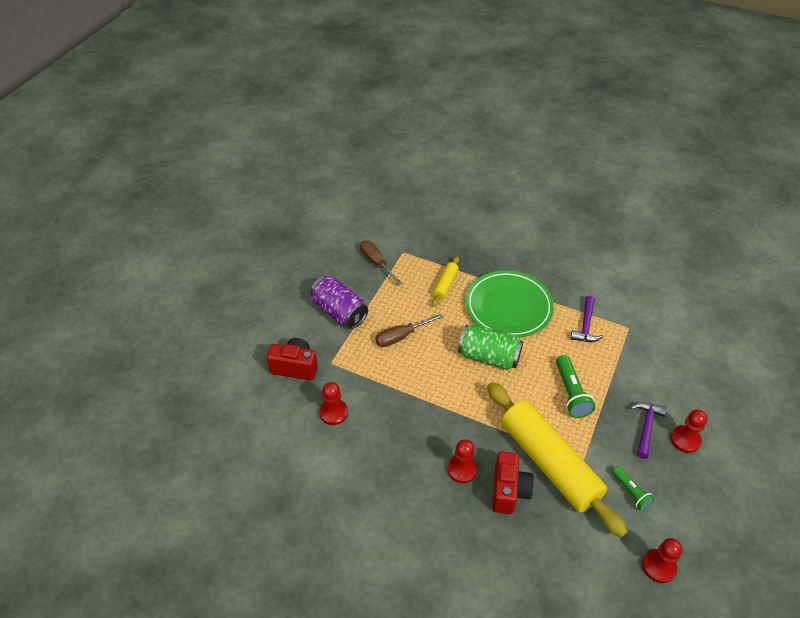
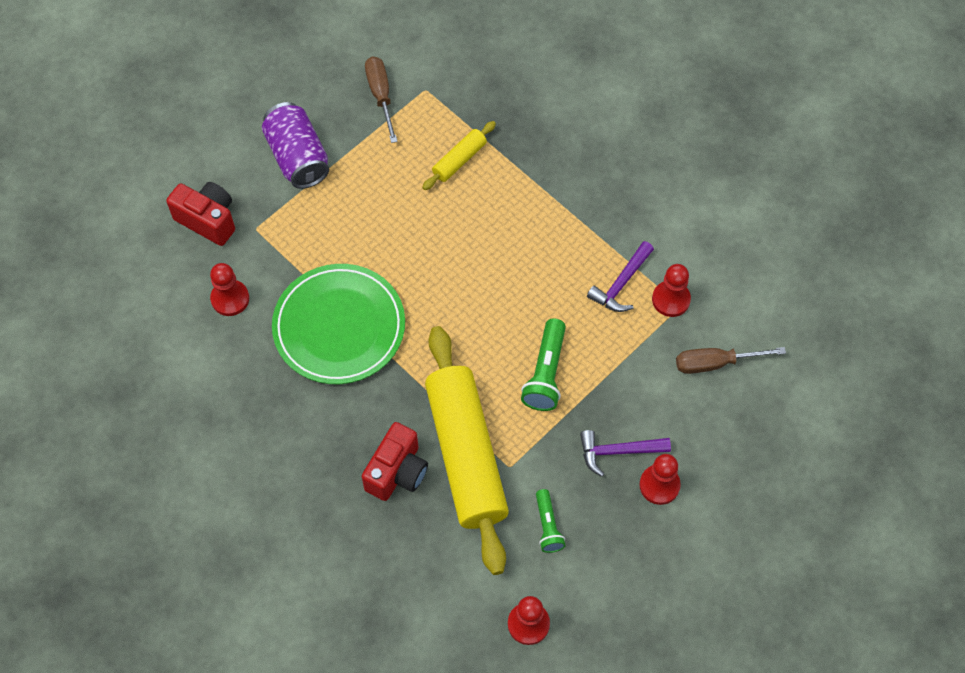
camera: 20 degrees right, 15 degrees up
brown screwdriver [375,314,443,347] -> brown screwdriver moved to [676,347,786,374]
red pawn [447,439,478,483] -> red pawn moved to [652,264,691,317]
green can [458,325,523,370] -> none
green plate [465,270,554,338] -> green plate moved to [272,264,405,384]
purple hammer [630,402,667,459] -> purple hammer turned 135 degrees counterclockwise [580,430,671,477]

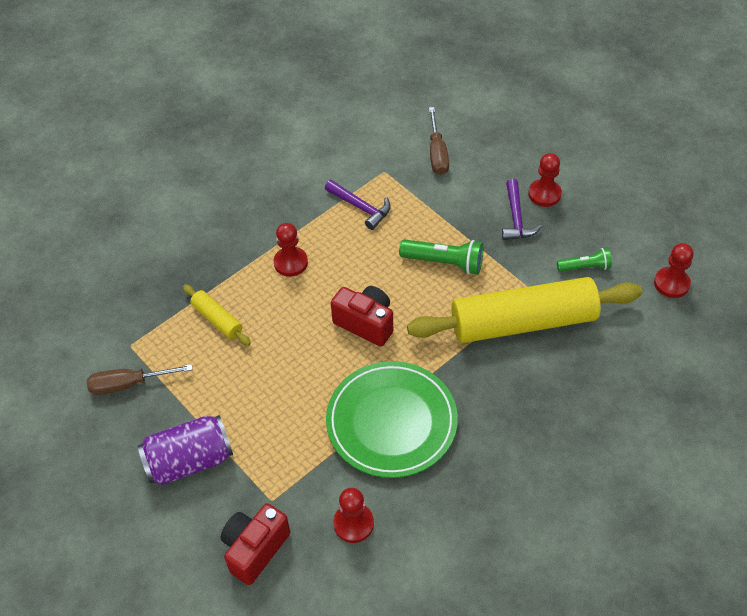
camera: 85 degrees left, 10 degrees down
red camera [362,422,428,501] -> red camera moved to [331,286,393,347]
red pawn [652,264,691,317] -> red pawn moved to [273,223,308,277]

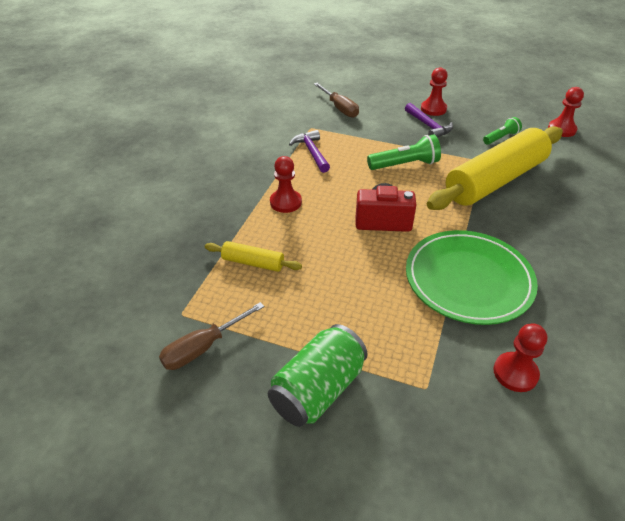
camera: 30 degrees left, 10 degrees down
purple can [137,415,233,485] -> green can [268,324,368,427]
red camera [220,503,290,585] -> none
purple hammer [325,180,391,230] -> purple hammer turned 120 degrees counterclockwise [289,130,330,173]

